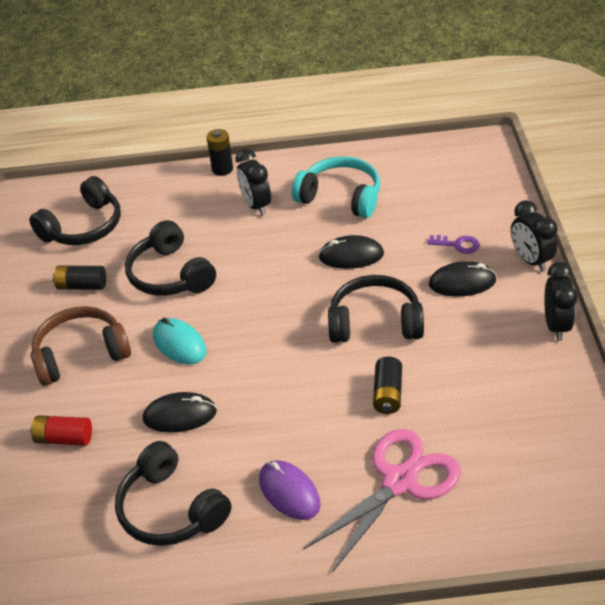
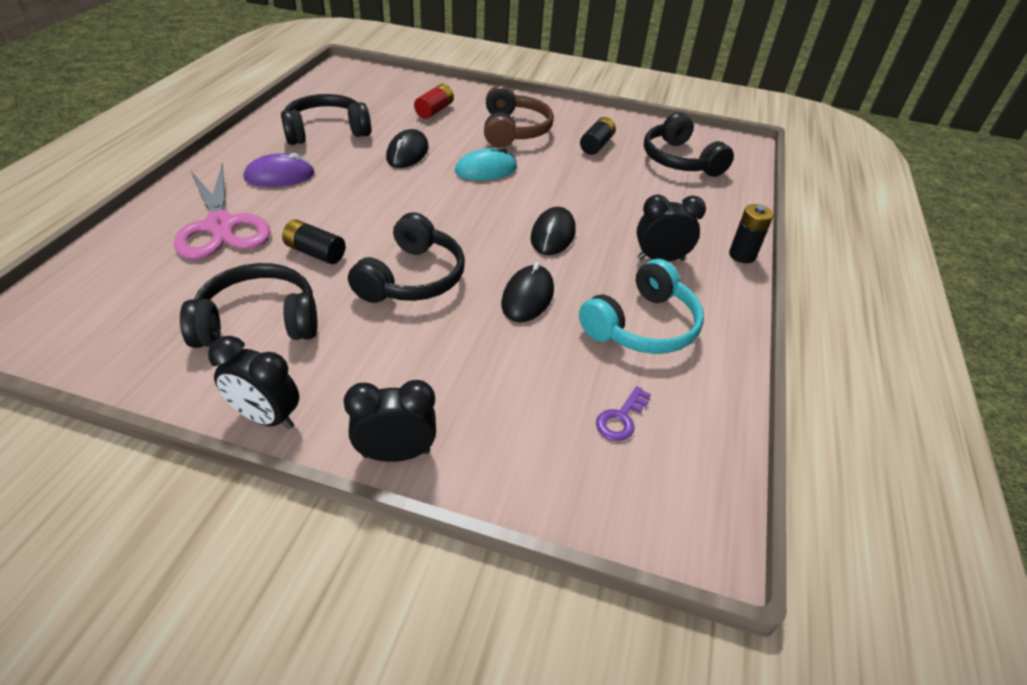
camera: 105 degrees right, 0 degrees up
black headphones [125,220,216,296] -> black headphones moved to [180,263,318,348]
purple key [427,235,480,254] -> purple key moved to [596,386,651,441]
black mouse [429,261,497,297] -> black mouse moved to [531,207,576,255]

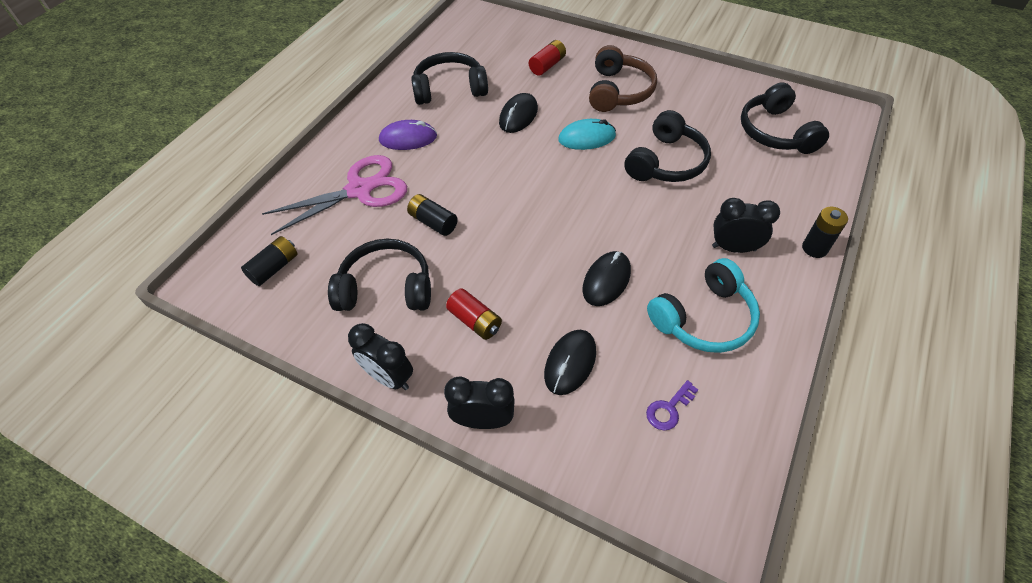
camera: 15 degrees right, 10 degrees up
pink scissors [174,163,271,259] -> pink scissors turned 105 degrees counterclockwise [262,155,407,235]
black headphones [348,212,465,303] -> black headphones moved to [624,110,711,182]
black mouse [531,207,576,255] -> black mouse moved to [544,330,596,395]
black battery [580,117,616,155] -> black battery moved to [241,236,298,286]
none -> red battery [446,288,502,340]

